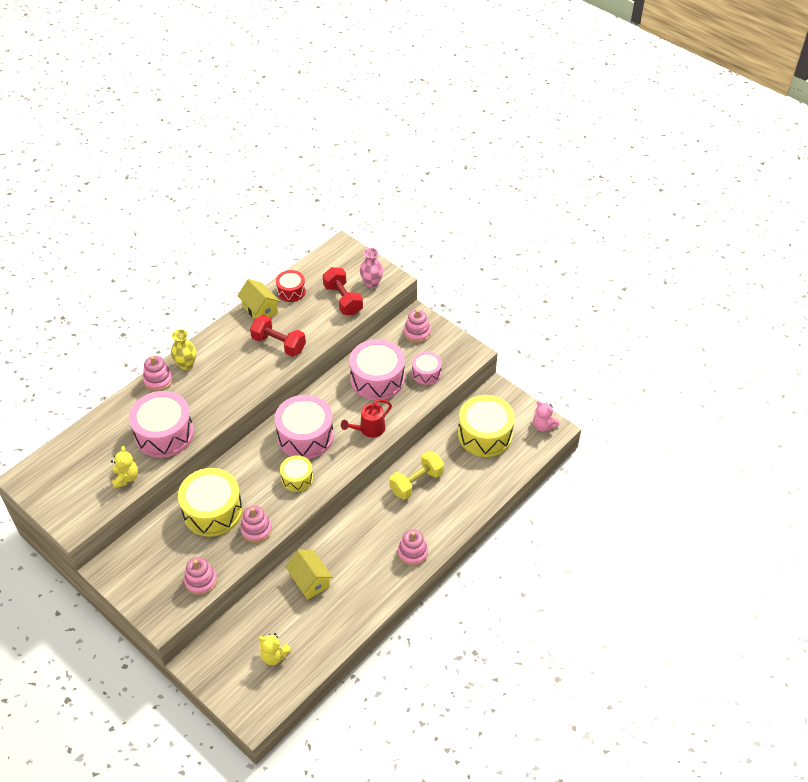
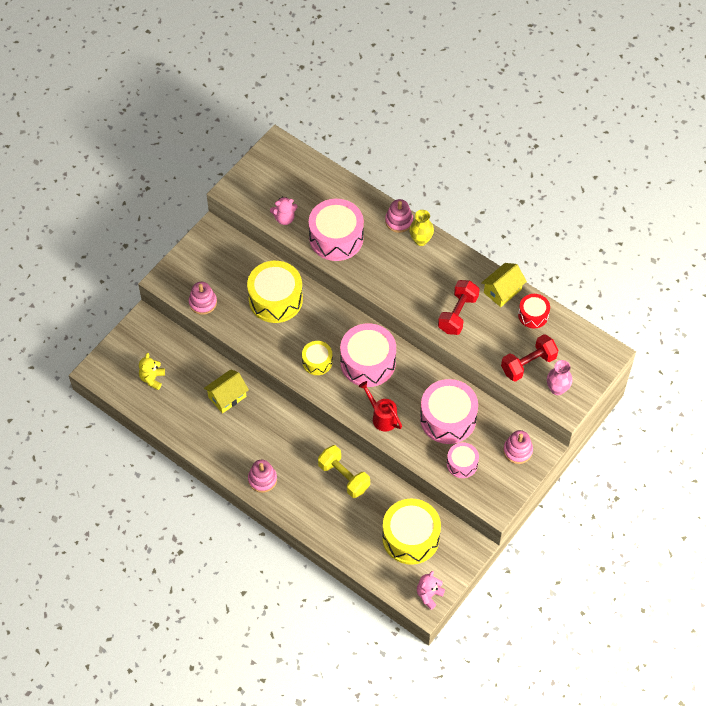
camera: 85 degrees right, 10 degrees up
yellow teddy bear [111,446,138,489] -> pink teddy bear [270,197,297,225]
pink stacking toy [240,506,272,543] -> none

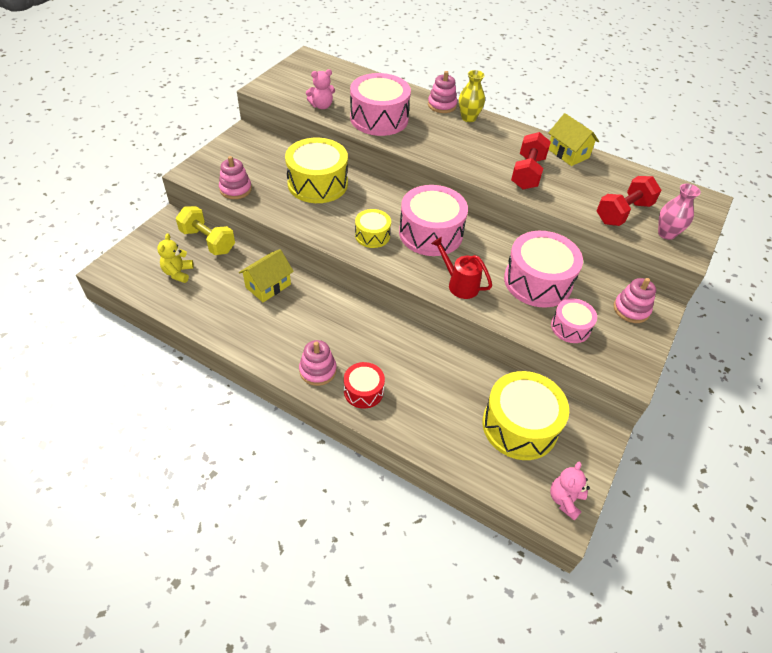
camera: 10 degrees left, 10 degrees down
yellow dumbbell [318,445,370,498] -> yellow dumbbell moved to [176,206,235,255]
yellow house [481,263,527,307] -> yellow house turned 75 degrees counterclockwise [548,113,599,166]
red drum [518,294,550,328] -> red drum moved to [344,362,385,409]

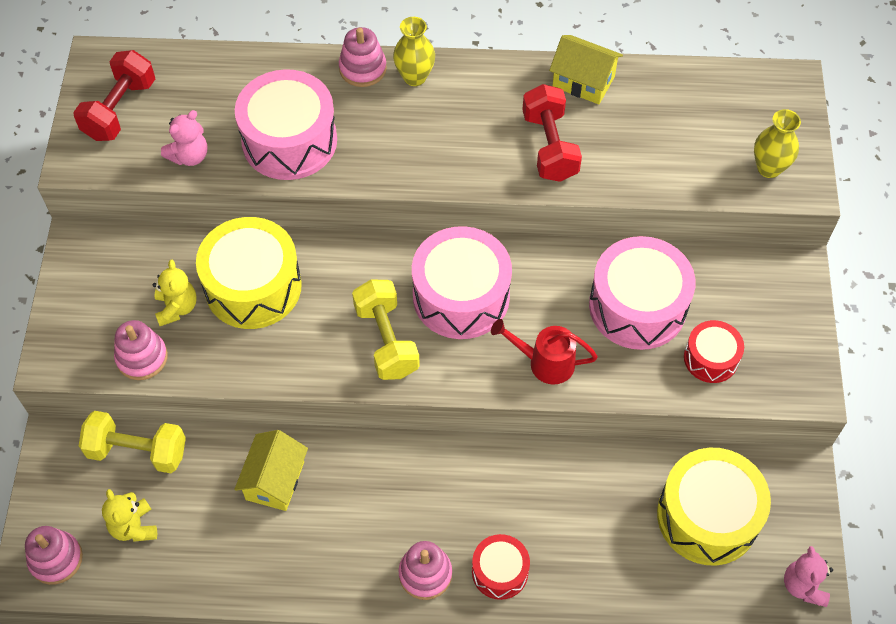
camera: 25 degrees left, 10 degrees up
yellow drum [355,209,391,248] -> yellow dumbbell [352,279,420,380]
pink drum [551,298,597,343] -> red drum [684,320,744,383]
red dumbbell [597,176,662,226] -> red dumbbell moved to [73,50,155,141]
pink stacking toy [614,278,656,323] -> pink stacking toy moved to [25,526,83,585]
pink vase [658,184,701,240] -> yellow vase [754,109,801,178]
none -> yellow teddy bear [153,260,197,326]

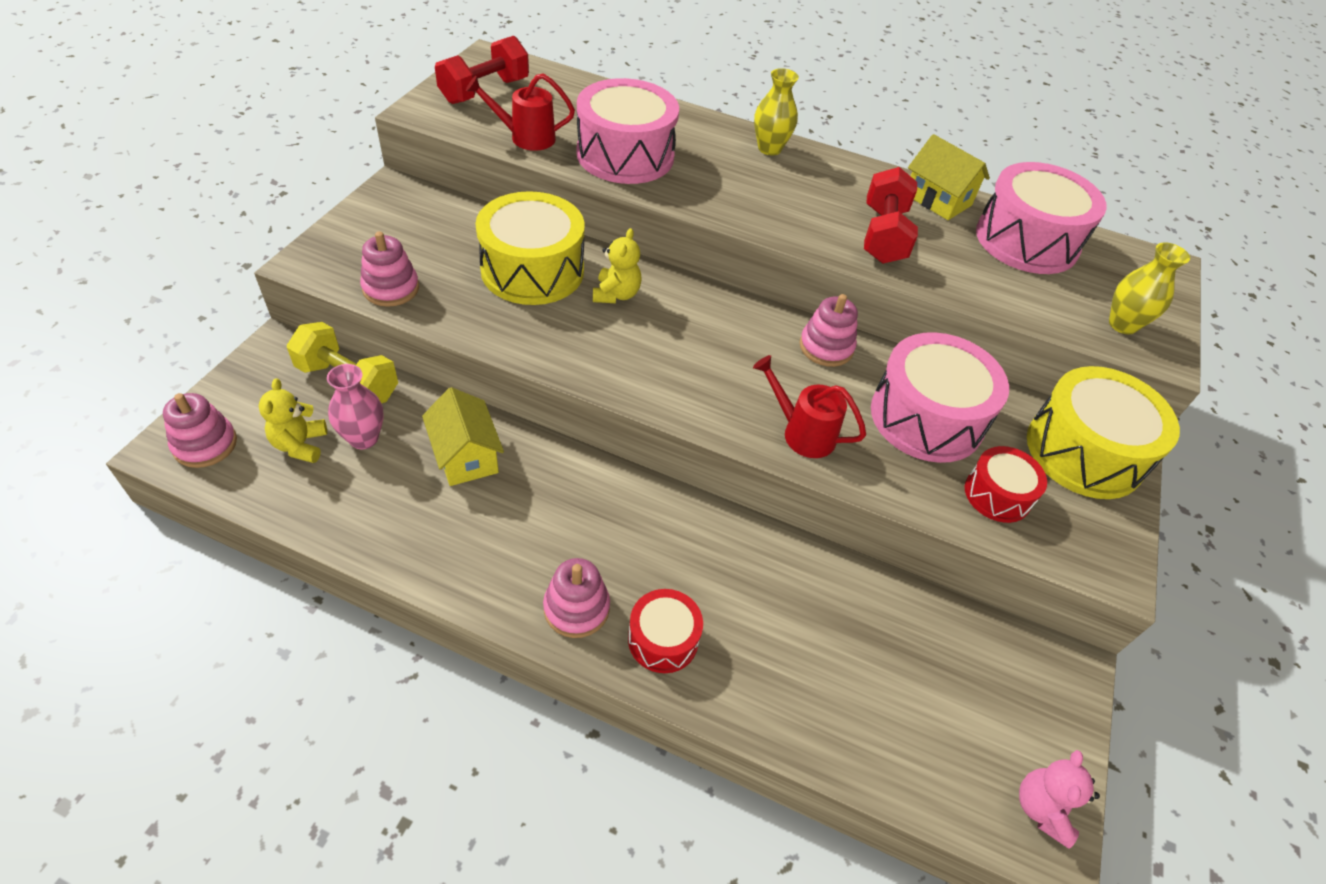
camera: 15 degrees right, 10 degrees down
yellow teddy bear [153,260,197,326] -> yellow teddy bear moved to [593,228,642,303]
pink teddy bear [161,110,207,166] -> red watering can [466,73,575,151]
yellow house [234,430,308,511] -> yellow house turned 60 degrees counterclockwise [422,387,504,486]
pink stacking toy [339,27,387,87] -> pink stacking toy moved to [799,294,858,367]
yellow dumbbell [352,279,420,380] -> none
pink drum [412,226,512,339] -> pink drum moved to [976,162,1107,274]
yellow drum [657,448,771,565] -> yellow drum moved to [1027,366,1180,499]
none -> pink vase [327,364,384,449]

